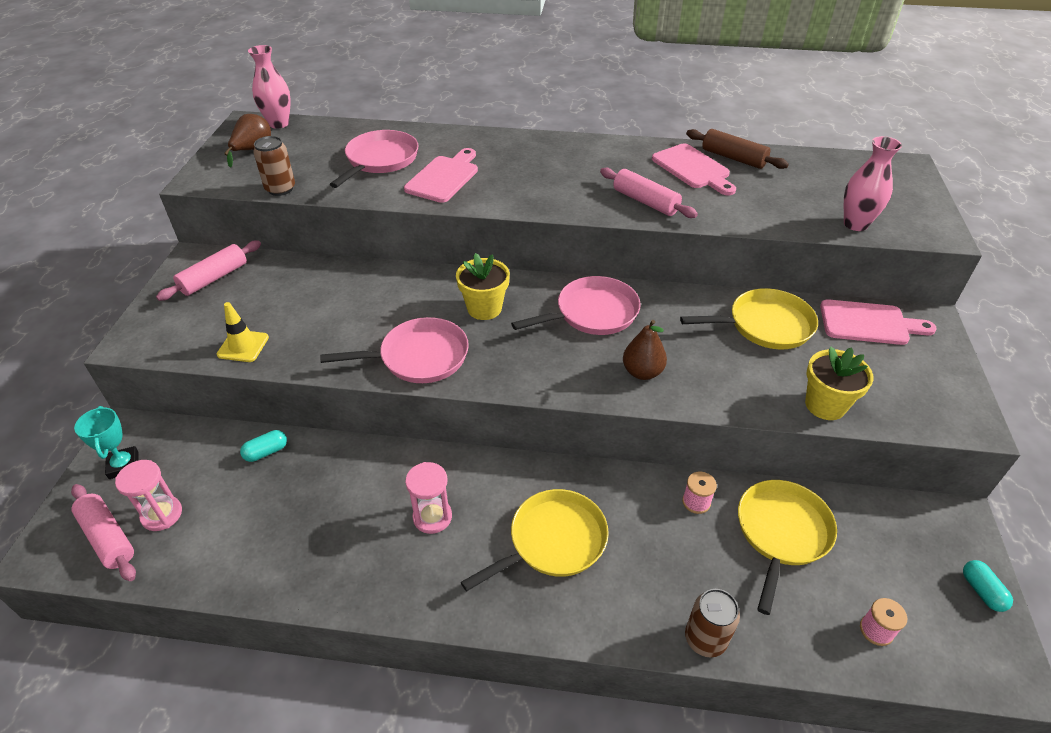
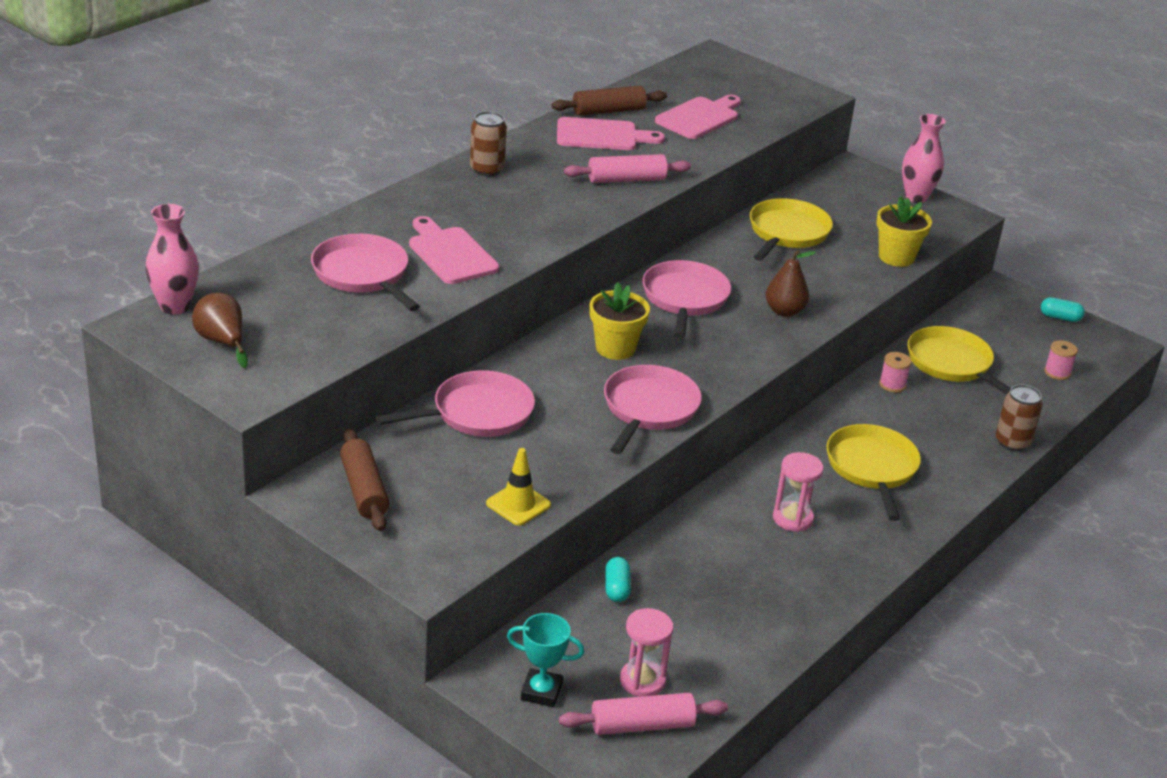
camera: 60 degrees left, 10 degrees down
pink rolling pin [156,241,261,301] -> brown rolling pin [340,428,389,531]
brown can [253,136,295,196] -> brown can moved to [470,111,507,177]
pink cutting board [820,299,937,345] -> pink cutting board moved to [655,95,741,139]
pink vase [844,136,902,231] -> pink vase moved to [902,114,946,203]
none -> pink pan [376,370,535,437]

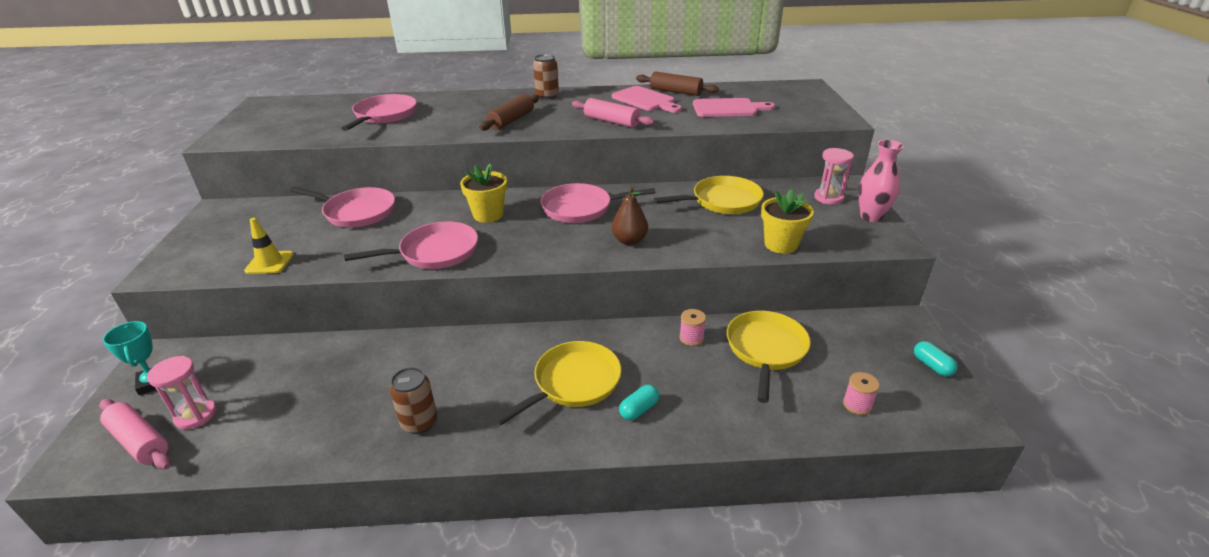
camera: 50 degrees right, 0 degrees up
pink vase [145,204,199,315] -> none
brown pear [192,293,248,368] -> none
brown rolling pin [340,428,389,531] -> brown rolling pin moved to [479,94,539,131]
pink cutting board [409,216,499,284] -> none
turquoise capsule [605,557,631,602] -> turquoise capsule moved to [619,385,659,420]
pink pan [643,260,731,338] -> pink pan turned 150 degrees counterclockwise [540,183,656,223]
pink hourglass [773,452,824,532] -> pink hourglass moved to [814,148,854,205]
brown can [996,385,1043,451] -> brown can moved to [390,367,437,434]

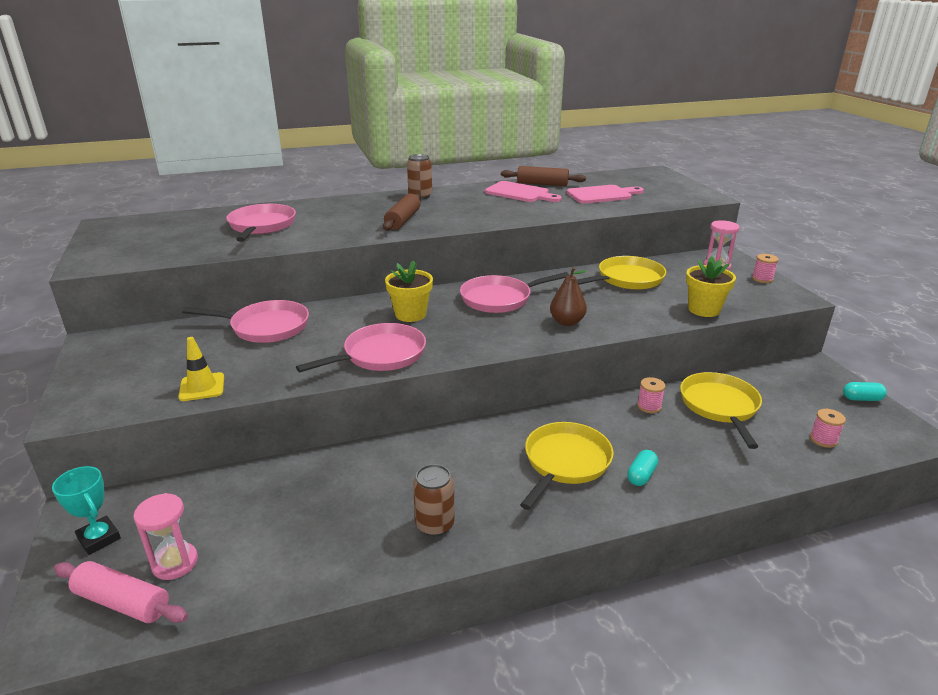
camera: 15 degrees left, 5 degrees down
pink rolling pin [572,98,655,128] -> none
pink vase [858,140,904,222] -> pink spool [752,254,779,283]
turquoise capsule [914,341,957,376] -> turquoise capsule turned 45 degrees counterclockwise [843,382,887,401]

